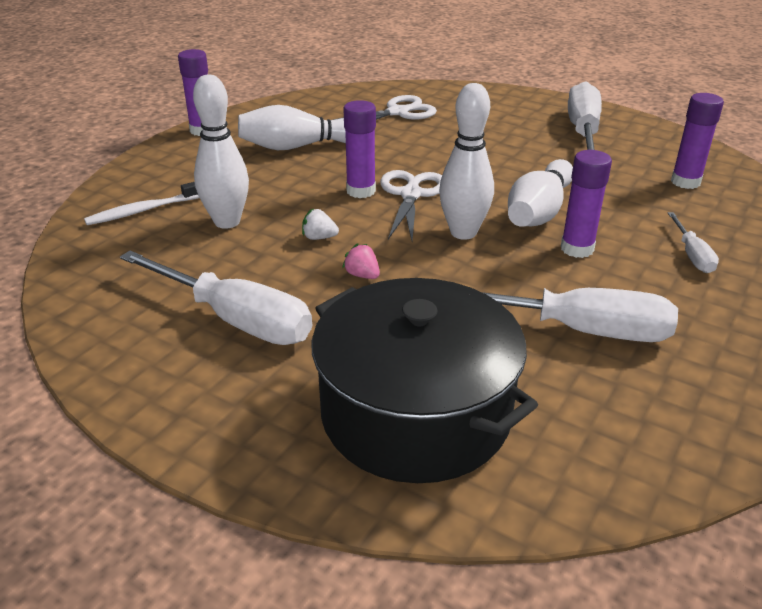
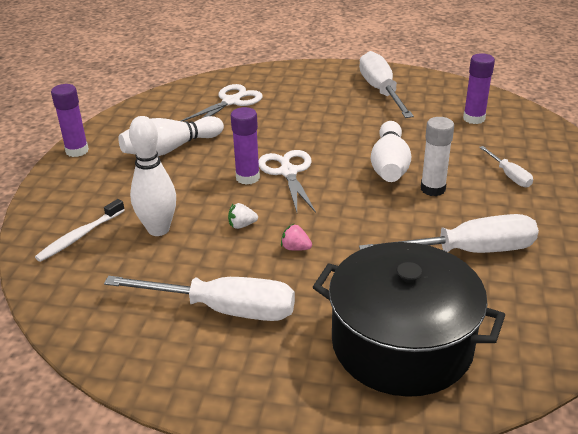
camera: 20 degrees left, 0 degrees up
white bowling pin [439,83,494,240] -> none
purple glue stick [561,150,612,258] -> white glue stick [421,117,454,196]

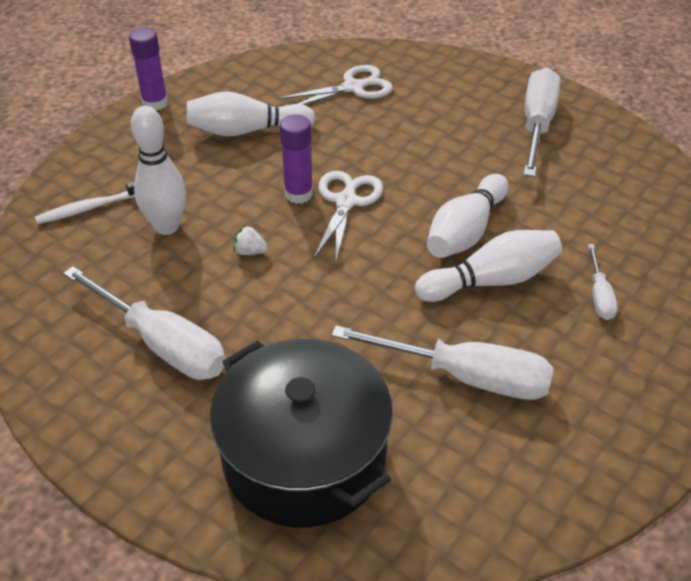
camera: 25 degrees right, 10 degrees up
pink strawberry [281,224,312,251] -> none
white glue stick [421,117,454,196] -> white bowling pin [415,230,562,302]
purple glue stick [463,53,495,124] -> none

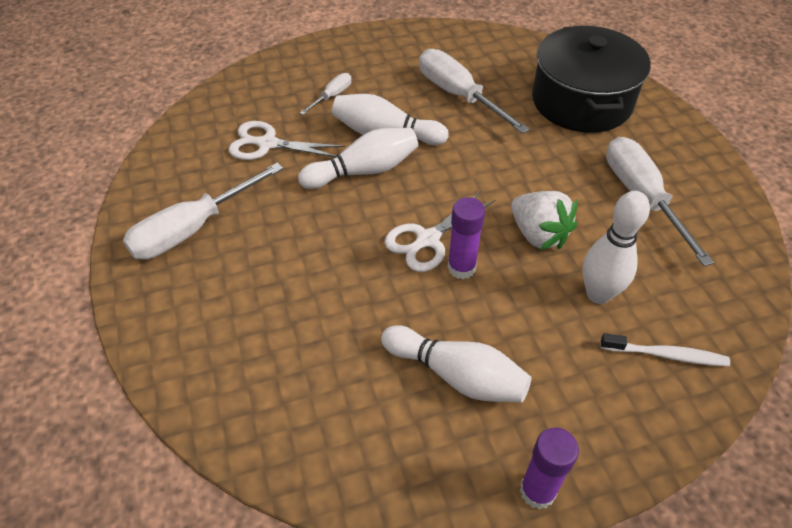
camera: 145 degrees left, 5 degrees up
white strawberry [233,225,268,255] -> white strawberry [511,191,577,250], size x2.18
white scissors [277,65,393,105] -> white scissors moved to [228,121,345,160]

